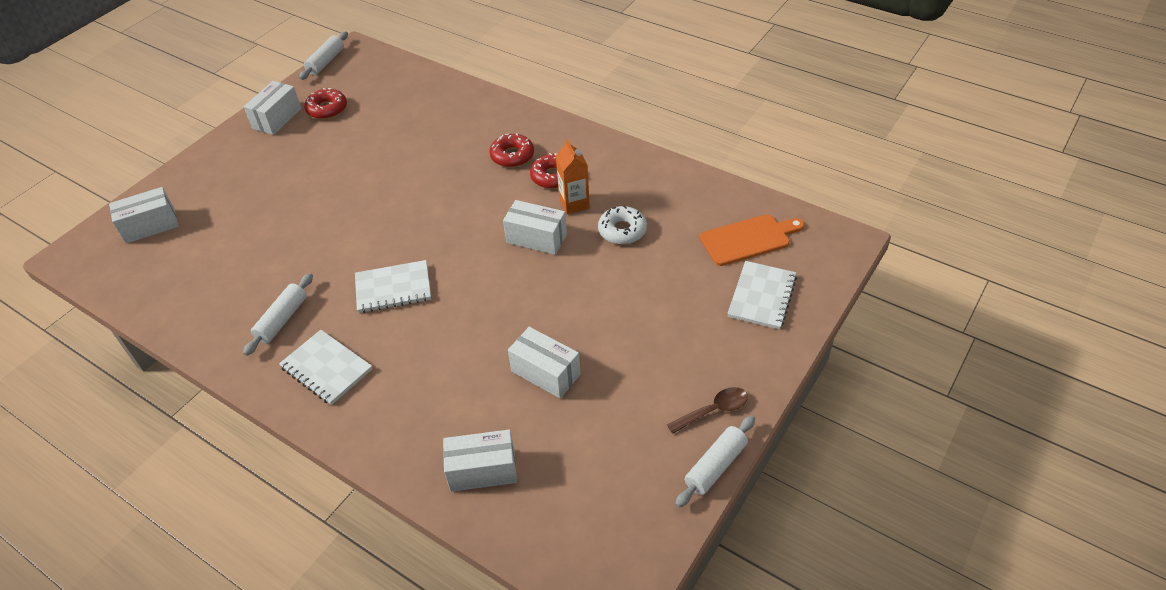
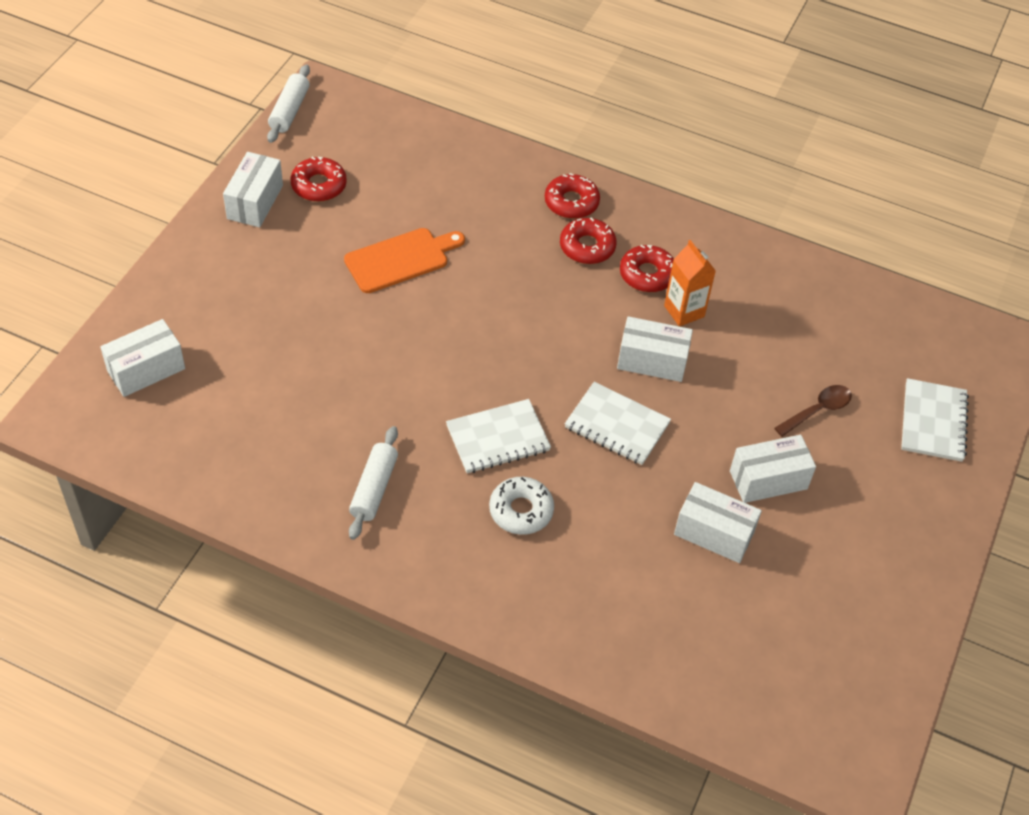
camera: 15 degrees left, 5 degrees up
white notebook [279,330,372,405] -> white notebook moved to [565,382,671,465]
white box [443,429,517,492] -> white box moved to [730,435,816,503]
white donut [598,205,647,245] -> white donut moved to [489,477,554,535]
brown spoon [667,387,748,434] -> brown spoon moved to [774,385,852,437]
white rolling pin [675,415,755,508] -> none
orange cutting board [700,214,805,266] -> orange cutting board moved to [344,228,465,293]
none -> red donut [545,173,600,219]

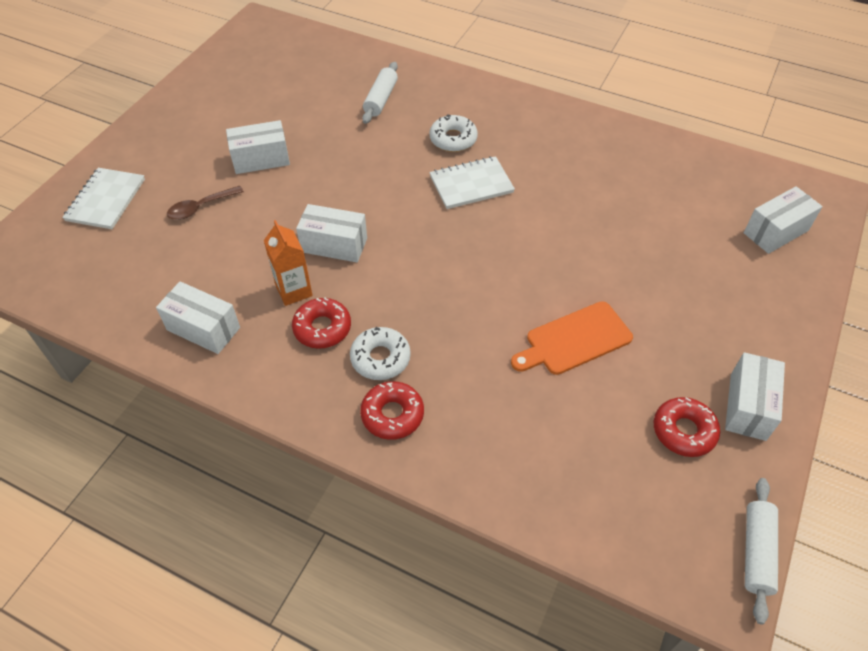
camera: 175 degrees left, 0 degrees up
white rolling pin [349,426,398,540] -> white rolling pin moved to [362,62,398,124]
red donut [560,218,617,264] -> white donut [350,327,411,380]
white notebook [565,382,671,465] -> none
white box [674,482,762,563] -> white box moved to [156,281,240,354]

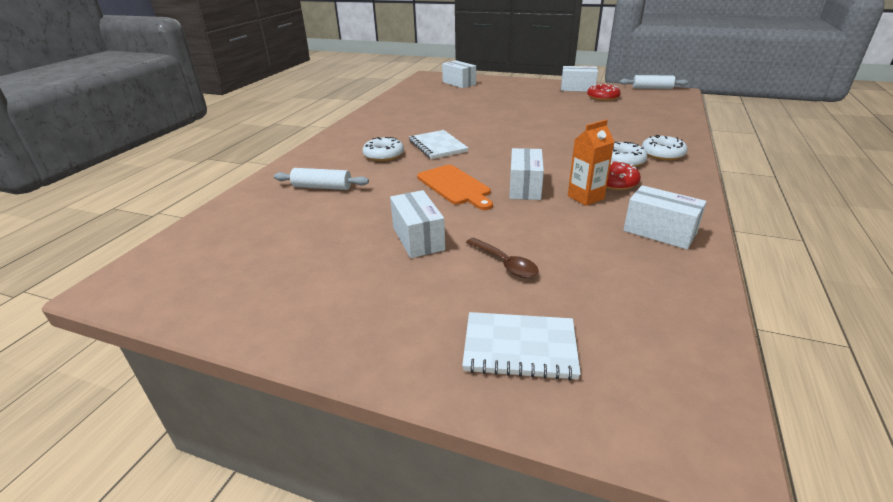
camera: 95 degrees left, 20 degrees down
white box [156,281,240,354] -> white box turned 75 degrees counterclockwise [623,185,707,249]
red donut [360,381,424,440] -> white donut [642,135,688,160]
orange cutting board [511,301,633,375] -> orange cutting board moved to [417,165,493,210]

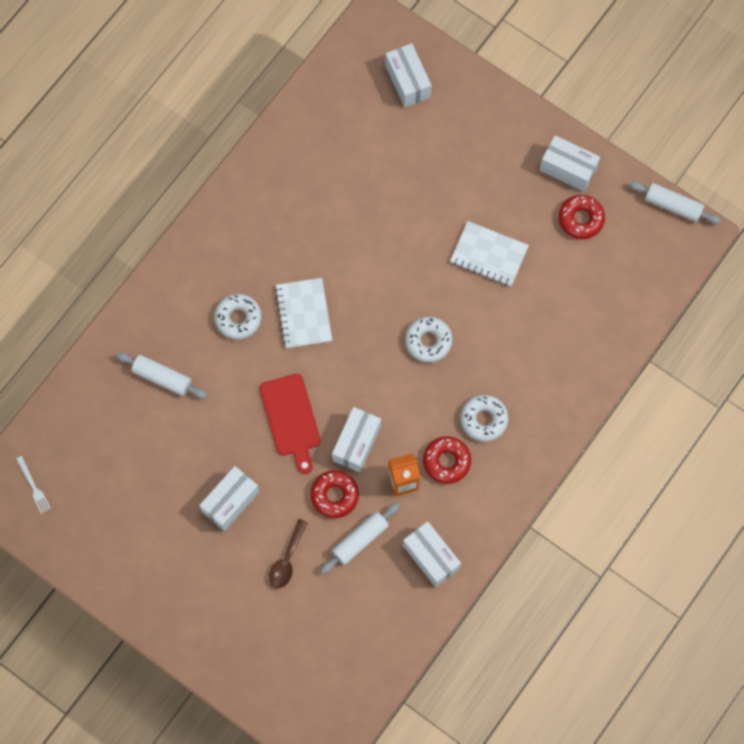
camera: 15 degrees right, 40 degrees up
white box [390,190,445,258] -> white box turned 45 degrees clockwise [199,466,259,531]
orange cutting board [417,165,493,210] -> red cutting board [260,374,321,474]
white notebook [462,312,581,380] -> white notebook moved to [450,221,529,286]
brown spoon [466,238,539,278] -> brown spoon turned 45 degrees clockwise [269,519,308,589]
white donut [642,135,688,160] -> white donut moved to [405,317,452,363]
none -> white fork [16,456,51,514]
none -> red donut [310,470,359,518]
none -> white rolling pin [320,503,400,574]

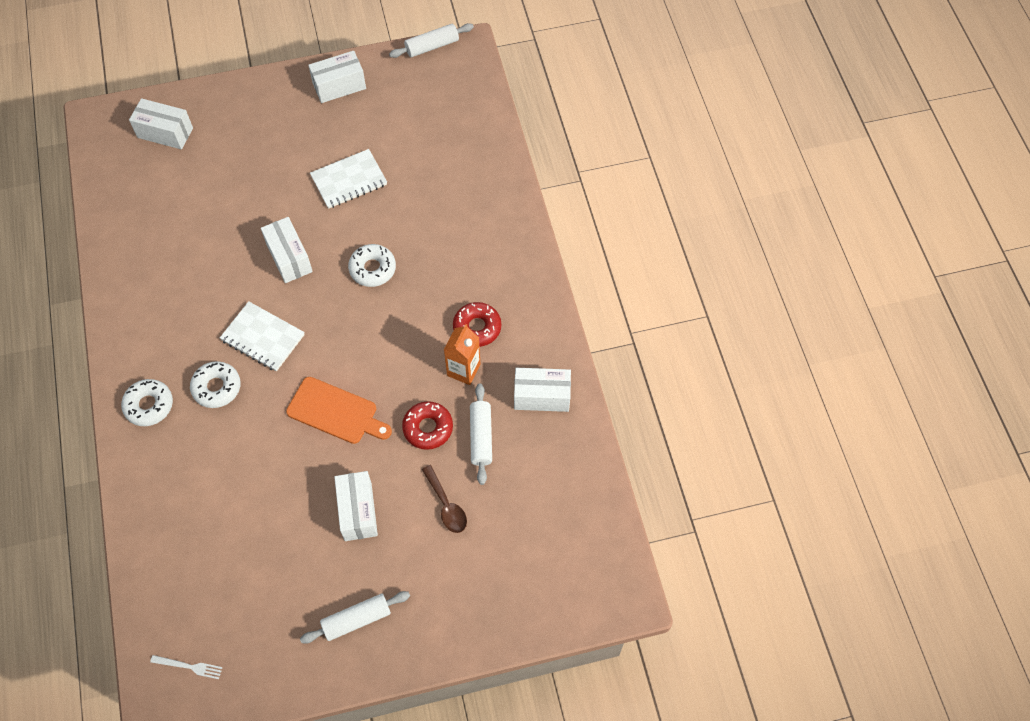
camera: 50 degrees left, 10 degrees down
white rolling pin [116,352,207,398] -> white rolling pin moved to [300,591,410,644]
red cutting board [260,374,321,474] -> orange cutting board [286,377,392,444]
white box [332,407,381,473] -> white box moved to [261,217,313,283]
white donut [461,395,508,442] -> white donut moved to [121,379,173,426]
red donut [559,195,605,239] -> none

